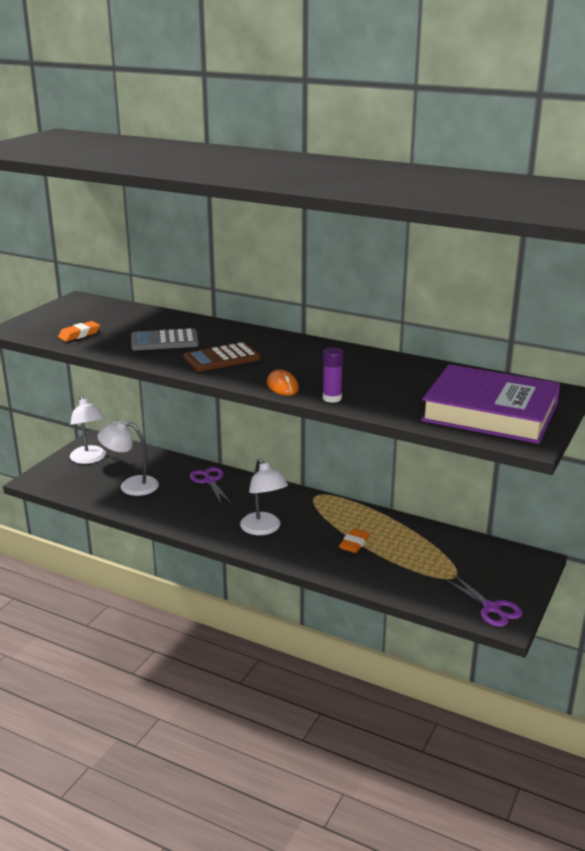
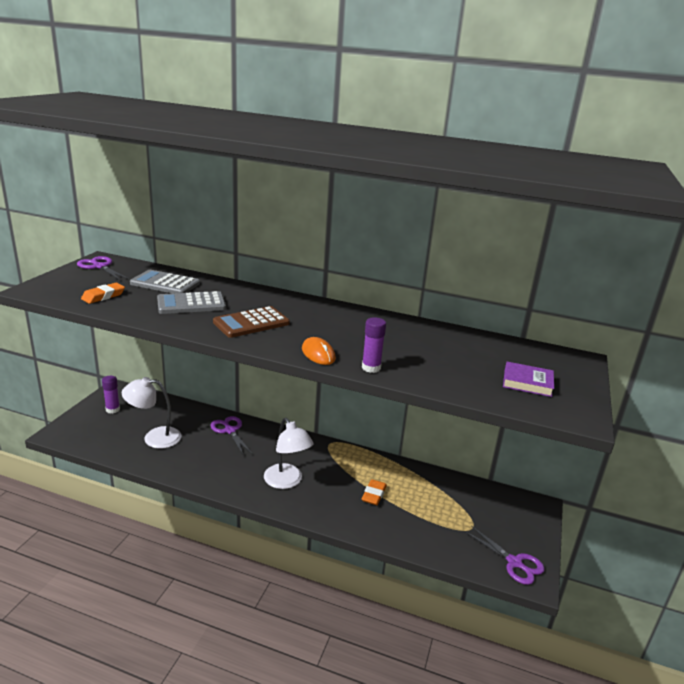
camera: 10 degrees left, 0 degrees up
white lamp [70,395,106,464] -> purple glue stick [102,376,120,414]
purple book [421,364,560,444] -> purple book [503,362,554,397], size x0.41
none -> purple scissors [77,256,130,280]
none -> grey calculator [130,270,200,293]

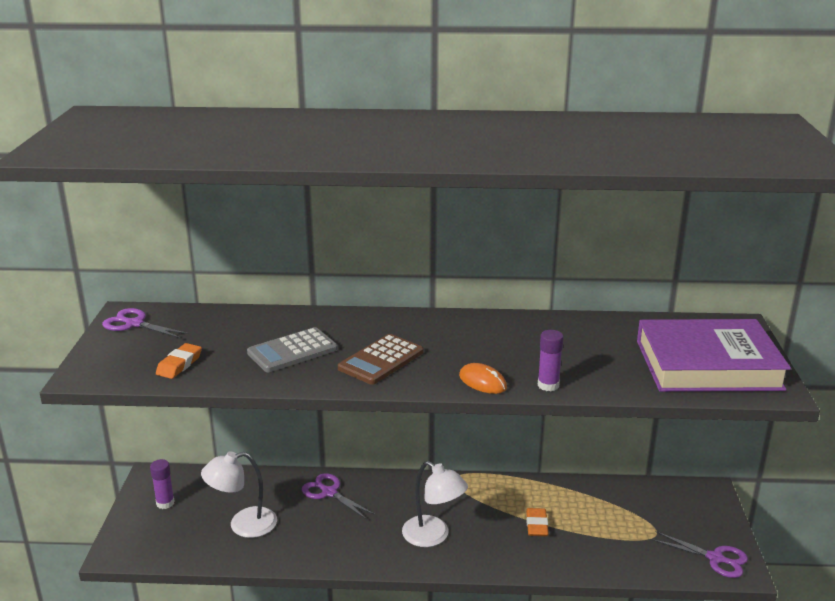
camera: 15 degrees left, 0 degrees up
grey calculator [130,270,200,293] -> none
purple book [503,362,554,397] -> purple book [637,319,791,392], size x2.42

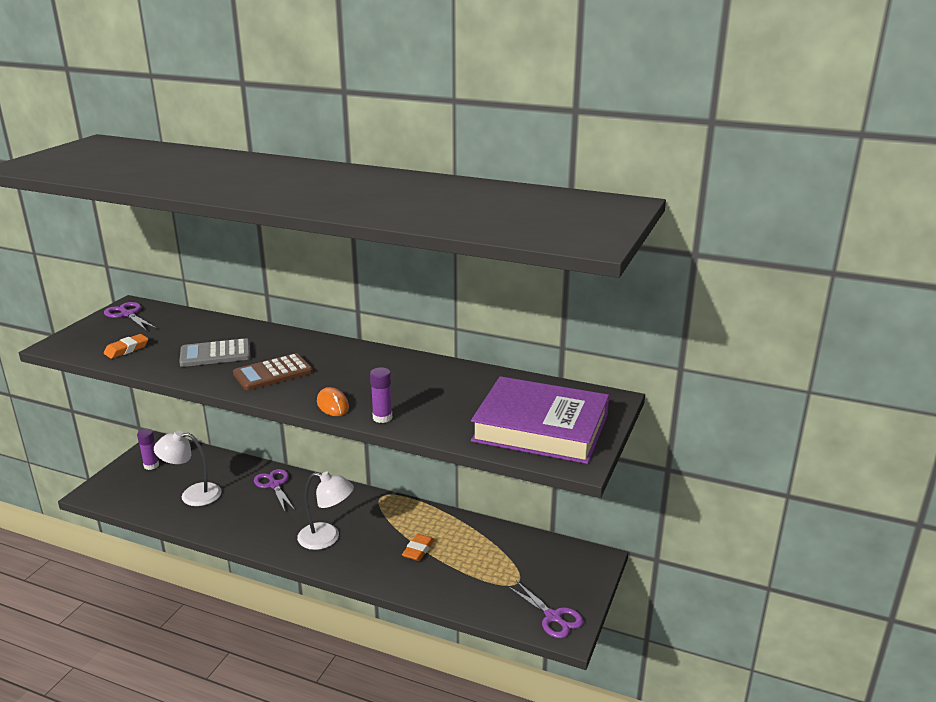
camera: 20 degrees right, 0 degrees up
white lamp [402,461,468,547] -> white lamp turned 45 degrees counterclockwise [297,471,354,550]

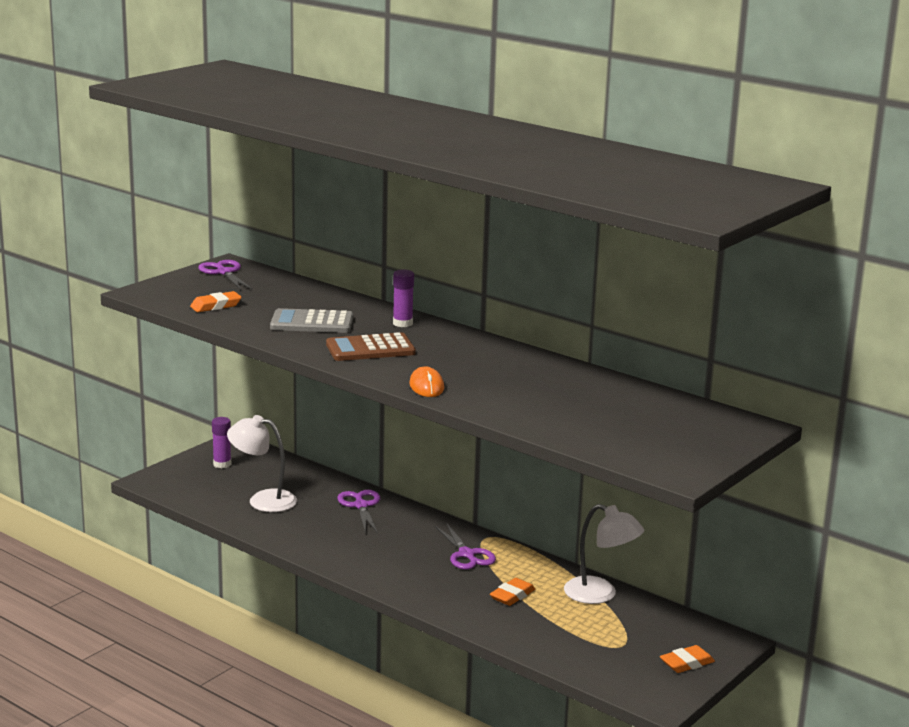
camera: 15 degrees right, 5 degrees down
white lamp [297,471,354,550] -> white lamp moved to [564,504,644,604]
purple glue stick [370,367,392,423] -> purple glue stick moved to [393,269,414,327]
purple book [471,376,609,464] -> none
purple scissors [508,581,583,638] -> purple scissors moved to [434,523,496,569]
none -> orange eraser [660,645,715,673]

